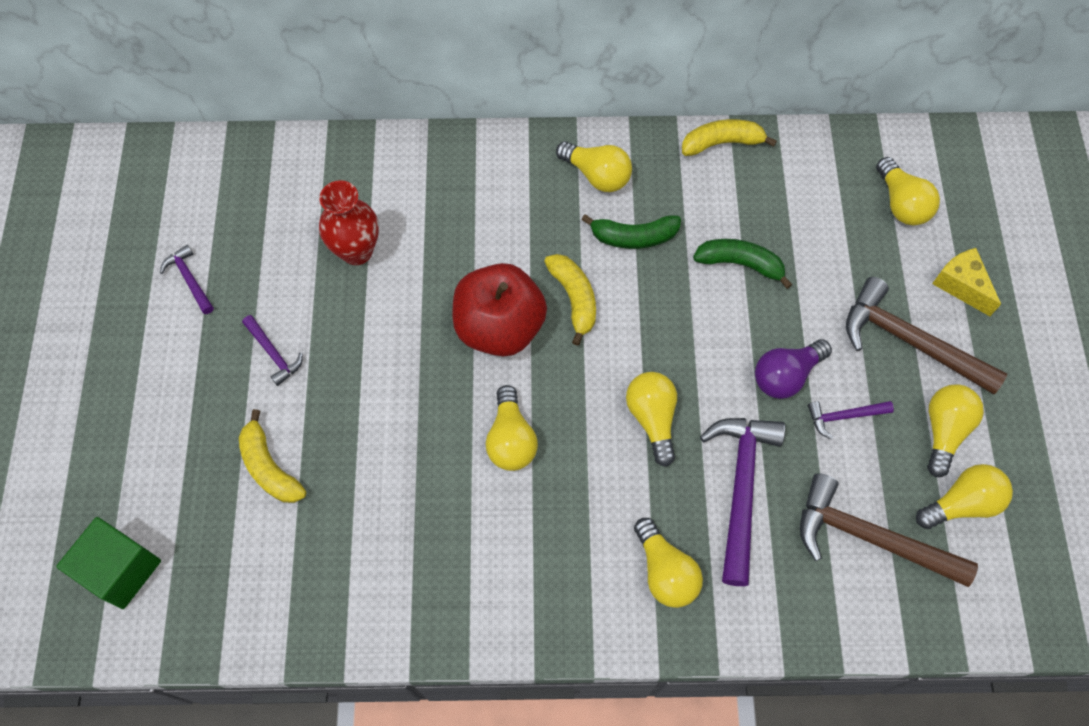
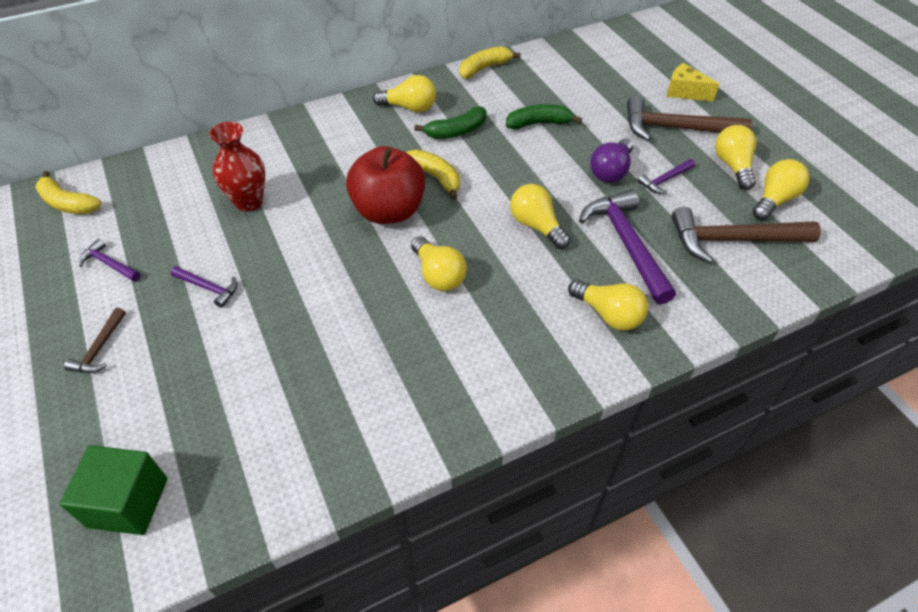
camera: 25 degrees left, 15 degrees down
yellow banana [239,409,306,503] -> yellow banana moved to [35,171,101,214]
yellow light bulb [876,157,940,225] -> none
none -> brown hammer [64,308,126,373]

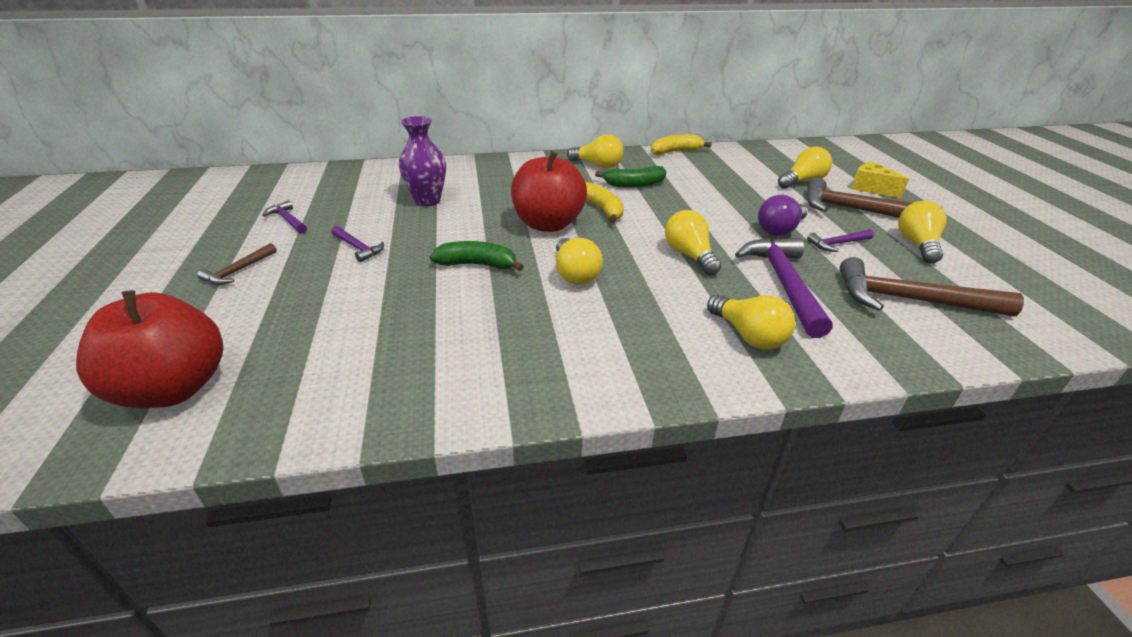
camera: 15 degrees right, 15 degrees down
yellow banana [35,171,101,214] -> none
green cube [59,445,168,535] -> red apple [76,290,223,408]
red vase [209,122,265,212] -> purple vase [399,116,446,207]
green banana [506,104,582,130] -> green banana moved to [430,241,524,271]
yellow light bulb [753,159,810,220] -> yellow light bulb moved to [778,146,832,189]

